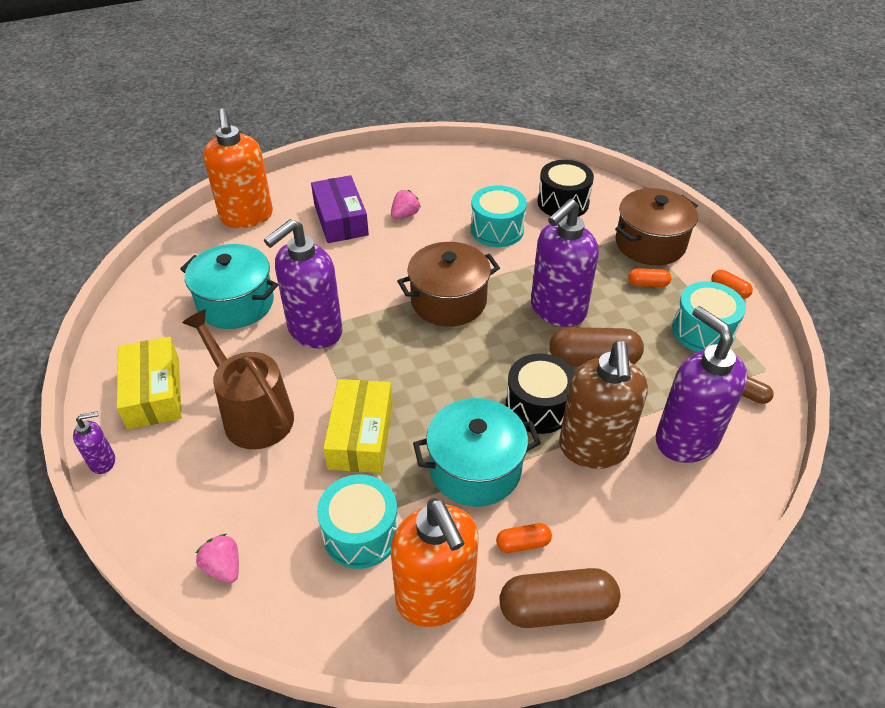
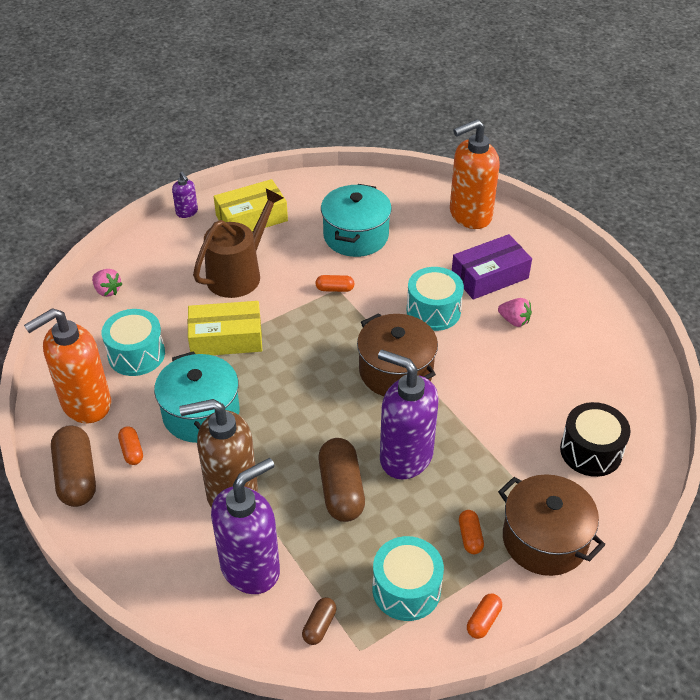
camera: 80 degrees right, 0 degrees up
pink strawberry [196,534,239,583] -> pink strawberry turned 90 degrees clockwise [92,269,123,297]
purple soap dispenser [264,219,343,348] -> orange capsule [315,275,355,292]
turquoise drum [471,185,527,247] -> turquoise drum moved to [407,267,464,331]
black drum [506,354,575,434] -> none

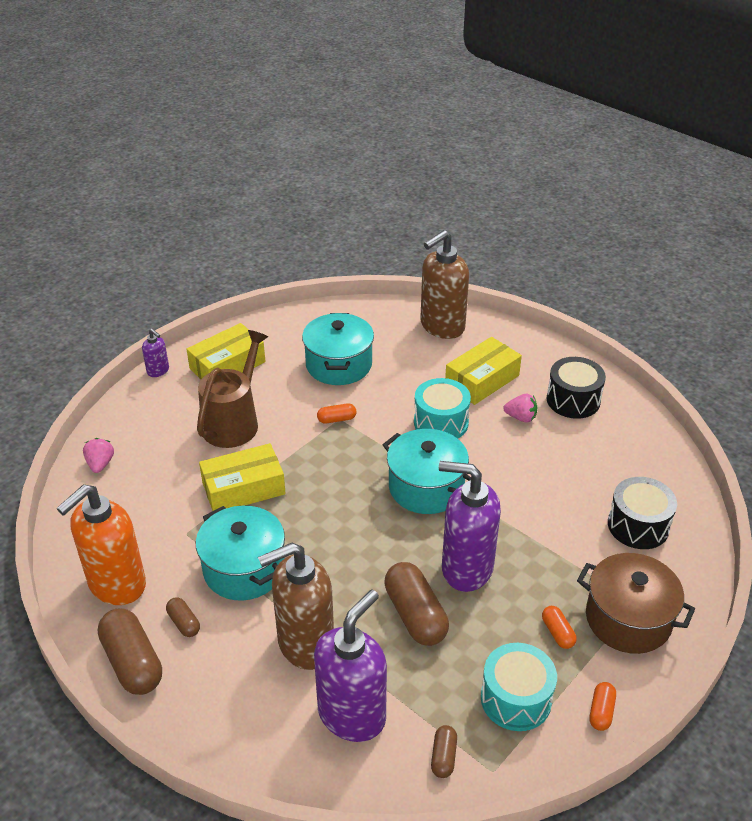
camera: 15 degrees left, 5 degrees down
pink strawberry [92,269,123,297] -> pink strawberry turned 120 degrees counterclockwise [83,438,114,473]
turquoise drum [102,309,165,376] -> none
orange capsule [118,427,143,465] -> brown capsule [166,597,200,637]
brown pot [357,313,438,396] -> turquoise pot [383,429,471,514]
orange soap dispenser [450,119,500,229] -> brown soap dispenser [420,230,469,339]
purple box [452,234,532,300] -> yellow box [445,337,522,405]
none -> black drum [547,357,606,419]

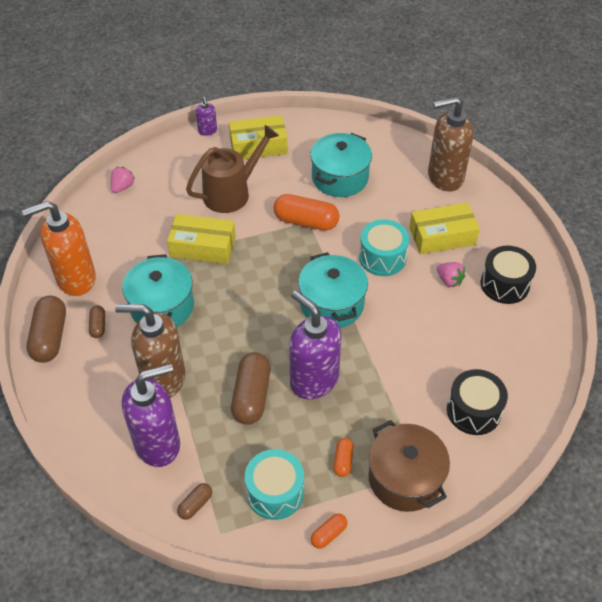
camera: 30 degrees right, 10 degrees up
orange capsule [317,403,356,424] -> orange capsule [273,194,340,231], size x2.00

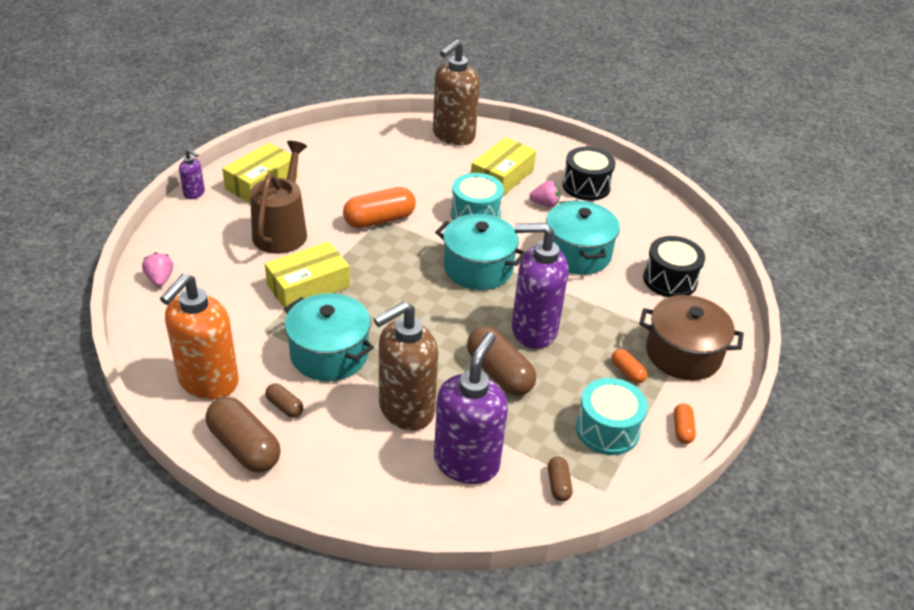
camera: 45 degrees left, 10 degrees down
turquoise pot [310,133,372,197] -> turquoise pot moved to [546,200,620,275]

